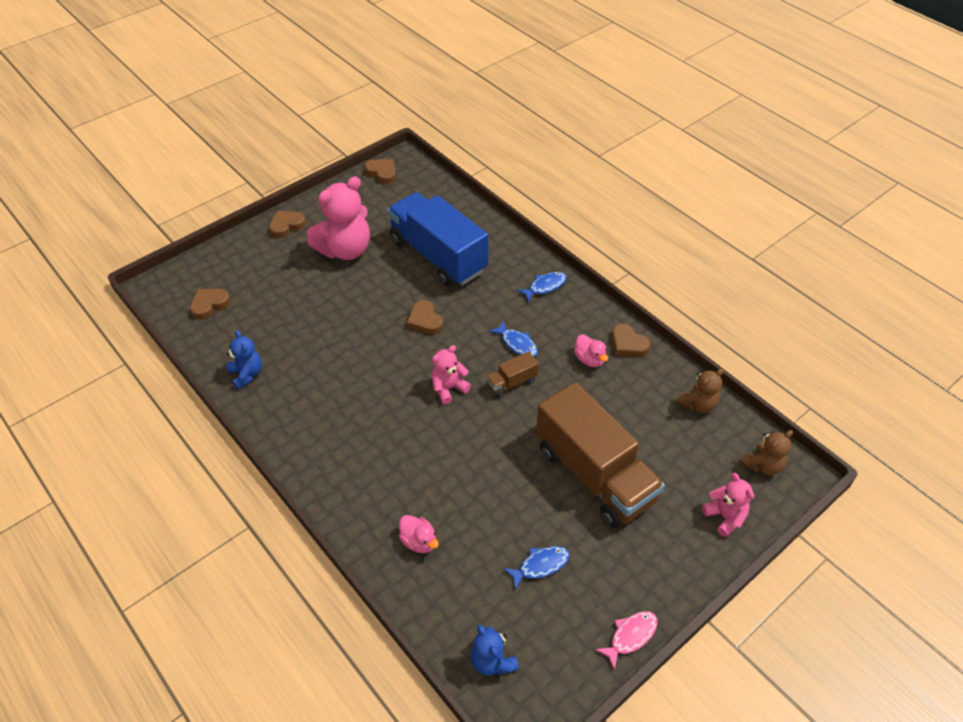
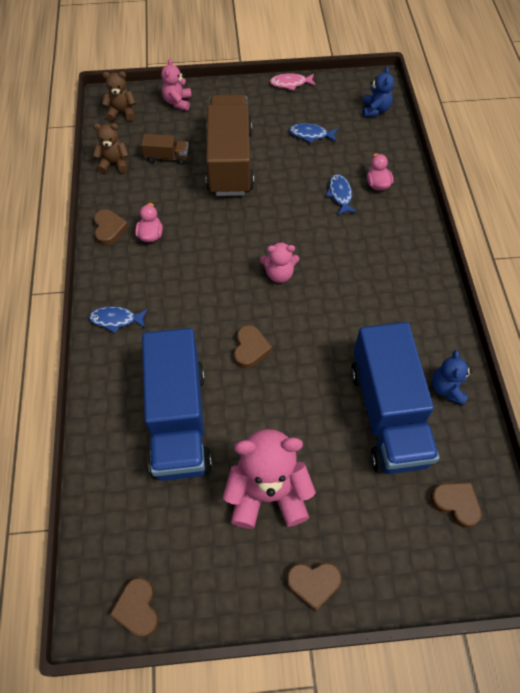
camera: 145 degrees left, 10 degrees up
brown heart [190,289,231,320] -> brown heart turned 135 degrees counterclockwise [430,482,482,528]
brown truck [485,351,539,398] -> brown truck moved to [141,134,189,165]
blue fish [489,321,538,357] -> blue fish moved to [326,174,357,215]
none -> blue truck [351,322,439,474]

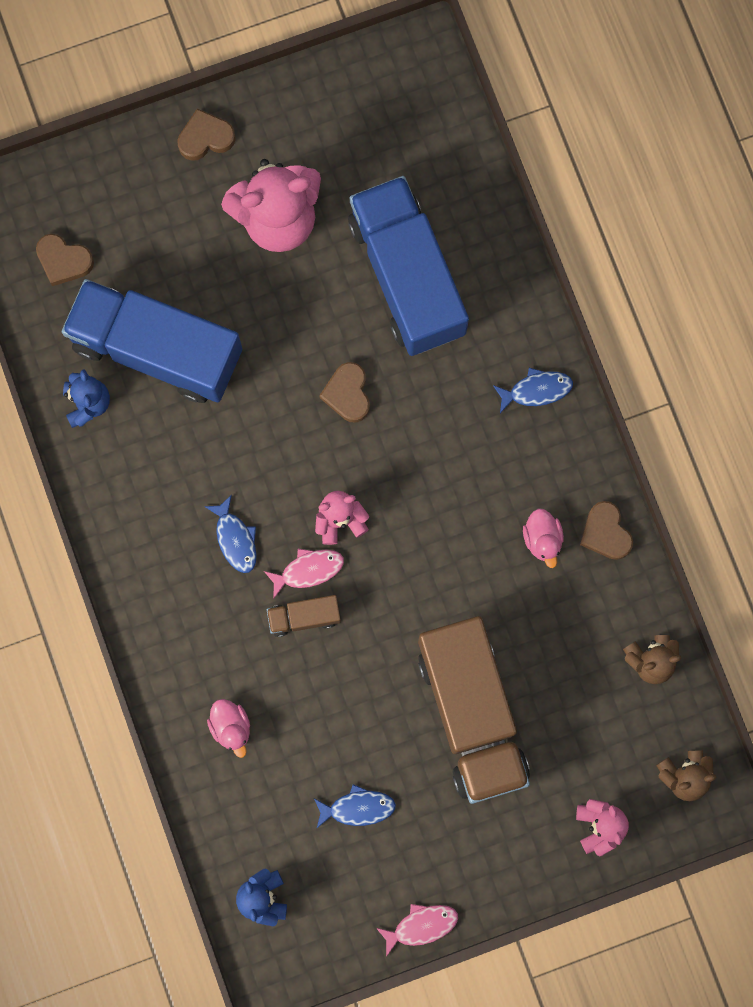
camera: 165 degrees right, 20 degrees up
brown heart [110,578,159,637] -> none
brown truck [141,134,189,165] -> brown truck moved to [267,595,341,637]
blue fish [326,174,357,215] -> blue fish moved to [204,495,257,573]
blue truck [351,322,439,474] -> blue truck turned 45 degrees counterclockwise [62,279,242,403]
none -> pink fish [264,549,344,598]

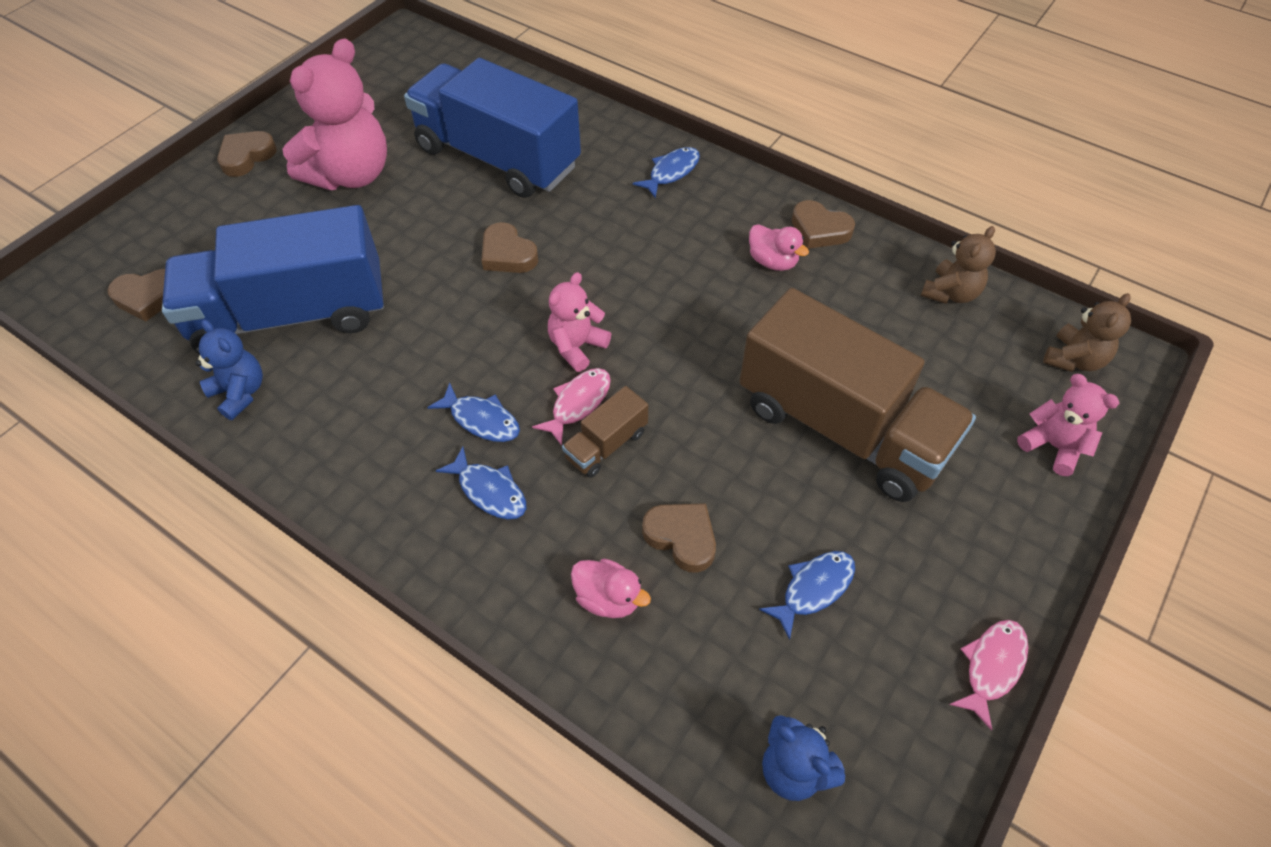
camera: 35 degrees left, 25 degrees down
none -> blue fish [436,446,526,519]
none -> brown heart [642,503,716,573]

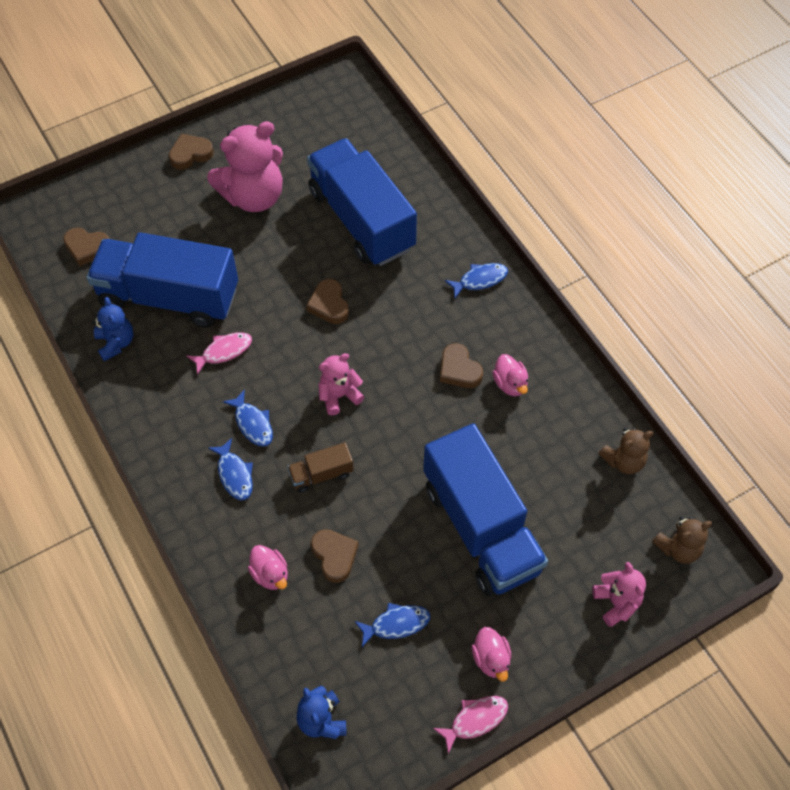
camera: 25 degrees right, 5 degrees up
pink fish [532,368,611,446] -> pink fish moved to [187,332,252,375]
brown truck [740,288,976,502] -> blue truck [423,423,548,596]
brown heart [792,200,855,249] -> brown heart moved to [440,343,483,388]
none -> pink duck [472,627,511,682]

